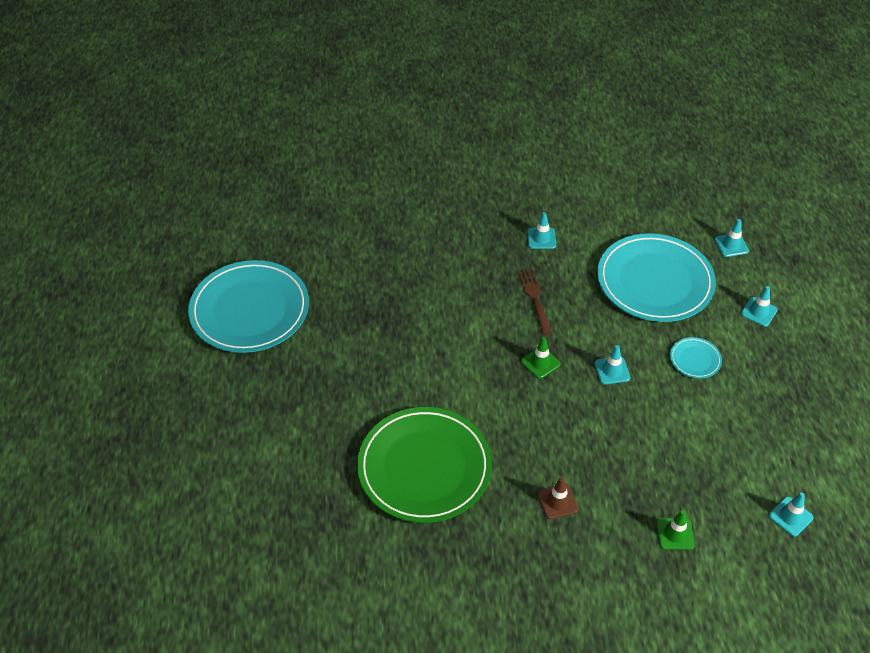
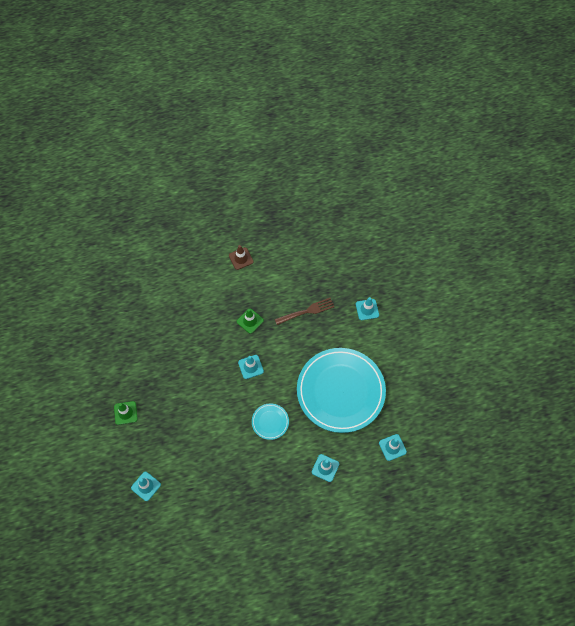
camera: 80 degrees right, 15 degrees up
turquoise plate [188,260,309,353] -> none
green plate [357,407,492,523] -> none
brown traffic cone [538,477,578,519] -> brown traffic cone moved to [229,245,254,270]

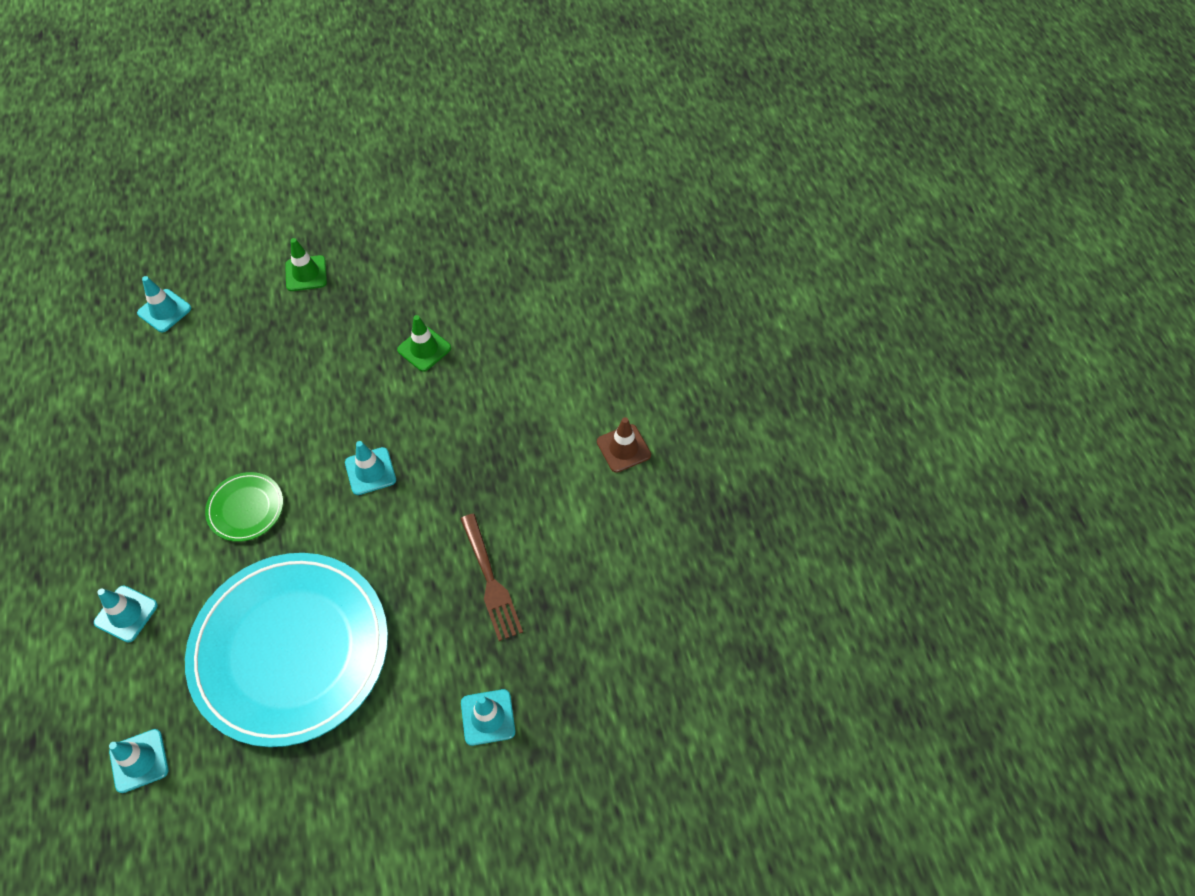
camera: 90 degrees right, 5 degrees down
green traffic cone [237,308,264,334] -> green traffic cone moved to [397,315,451,372]
turquoise plate [252,403,289,440] -> green plate [205,472,283,542]

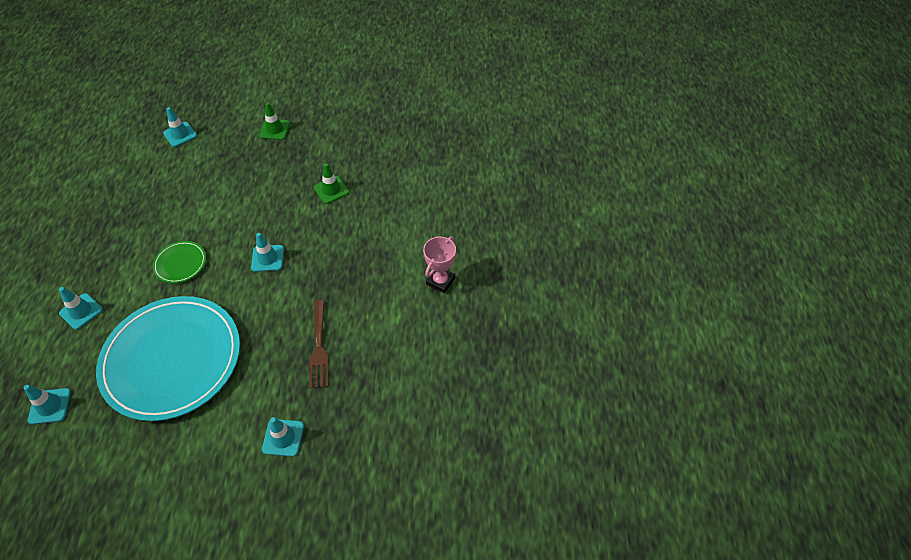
camera: 15 degrees right, 5 degrees down
brown traffic cone [597,417,651,473] -> pink trophy [423,237,456,293]

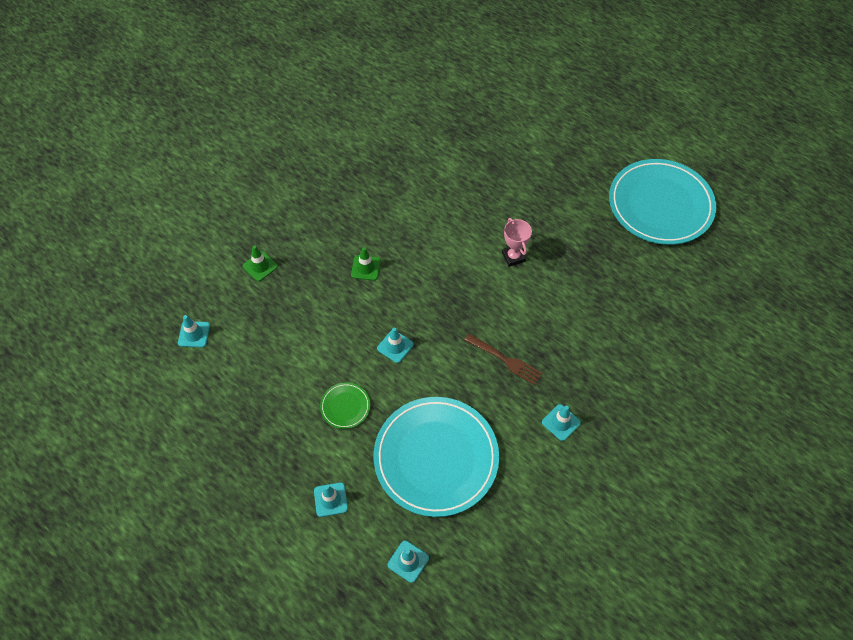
camera: 50 degrees left, 5 degrees up
none -> turquoise plate [609,159,716,245]

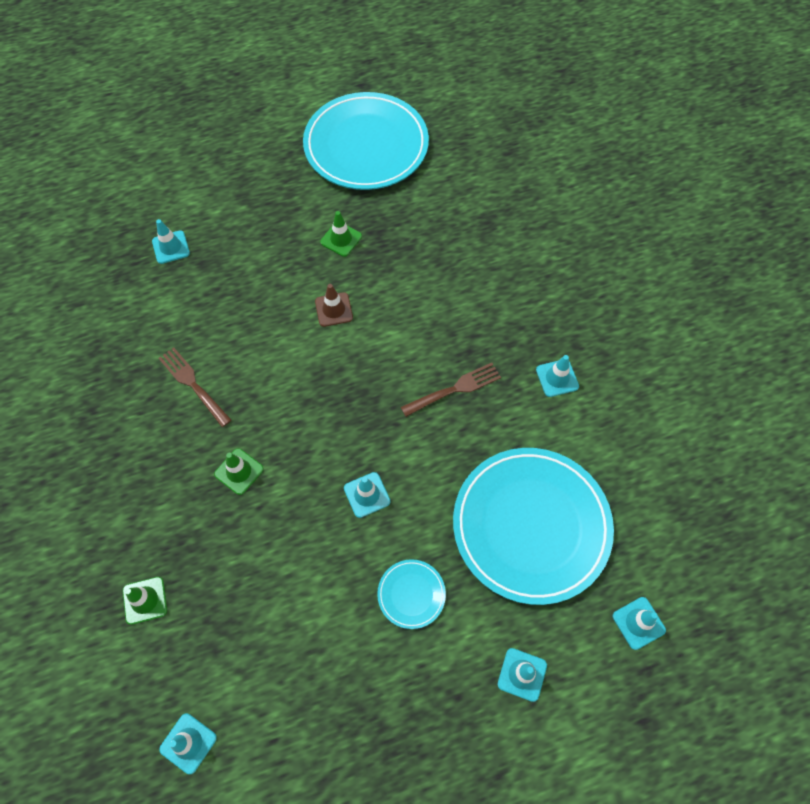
camera: 60 degrees left, 5 degrees up
green plate [320,382,370,429] -> turquoise plate [377,559,446,629]
pink trophy [502,218,532,267] -> brown traffic cone [315,284,353,327]
none -> turquoise traffic cone [152,219,190,264]
none -> brown fork [159,347,232,427]
none -> green traffic cone [320,211,362,257]

